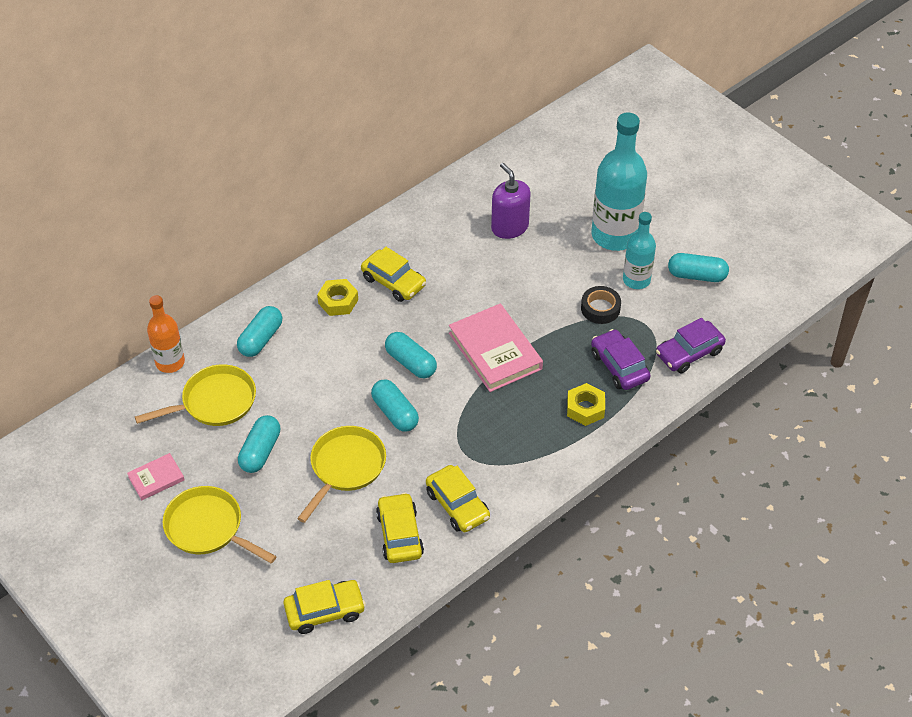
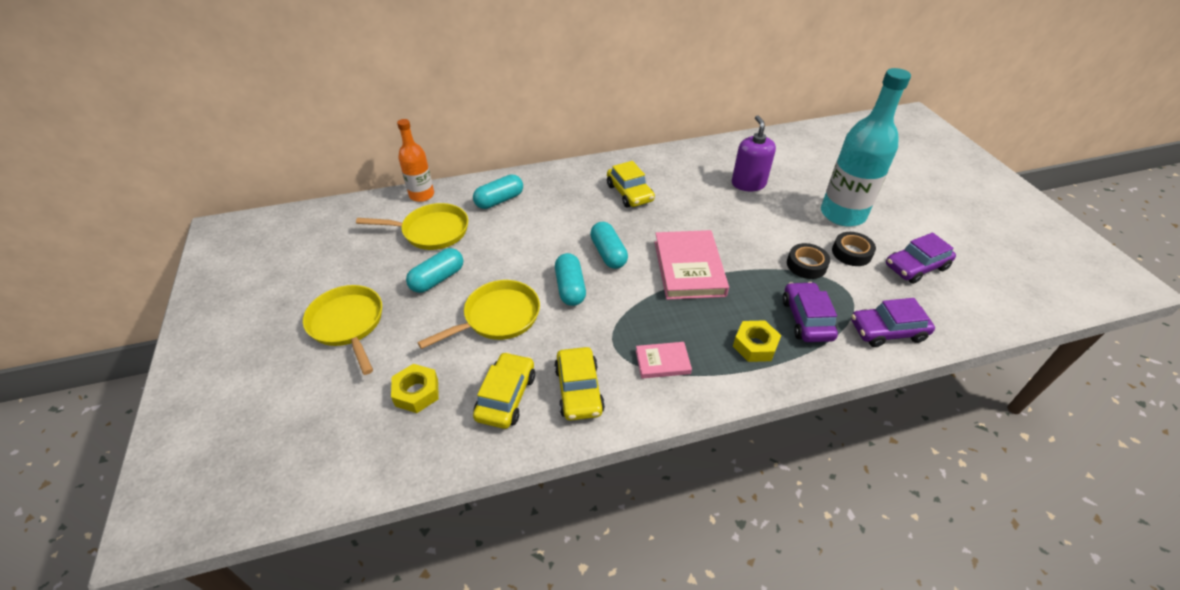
camera: 25 degrees right, 5 degrees down
pink book [127,453,184,500] -> pink book moved to [636,342,692,379]
yellow car [284,580,366,634] -> none
yellow nut [317,279,358,316] -> yellow nut moved to [391,364,439,413]
turquoise bottle [623,212,656,289] -> black tape [832,232,876,266]
turquoise capsule [668,253,729,282] -> purple car [886,233,956,284]

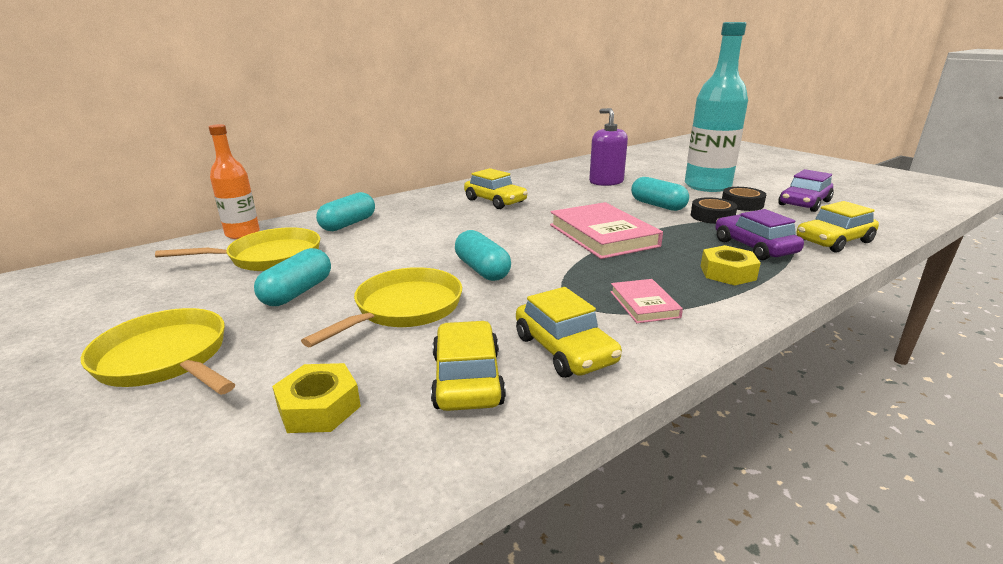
camera: 20 degrees left, 20 degrees down
turquoise capsule [590,222,628,269] -> turquoise capsule moved to [631,177,689,211]
pink book [636,342,692,379] -> pink book turned 75 degrees counterclockwise [610,279,683,323]
purple car [851,298,935,347] -> yellow car [797,201,879,252]

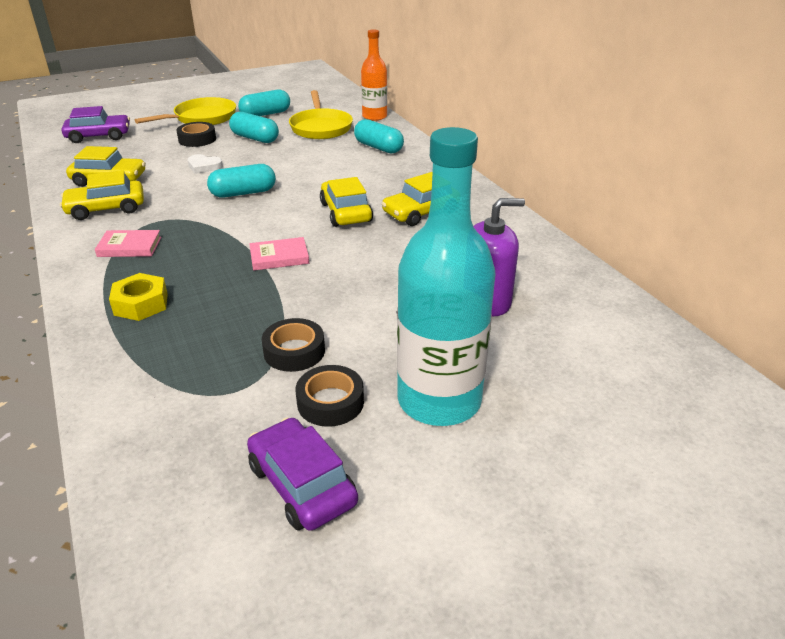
camera: 100 degrees right, 10 degrees up
yellow nut [272,363,361,433] -> none
yellow pan [301,267,462,347] -> white heart [188,154,223,174]
pink book [550,202,663,259] -> pink book [249,237,309,271], size x0.52
turquoise capsule [631,177,689,211] -> turquoise capsule moved to [238,90,290,116]
purple car [715,209,804,260] -> purple car moved to [61,106,130,143]
yellow car [797,201,879,252] -> yellow car moved to [320,177,373,227]
none -> black tape [176,122,216,147]

